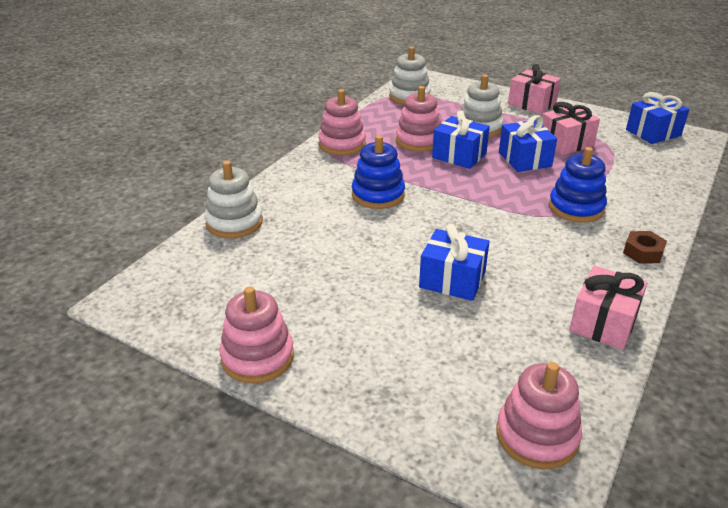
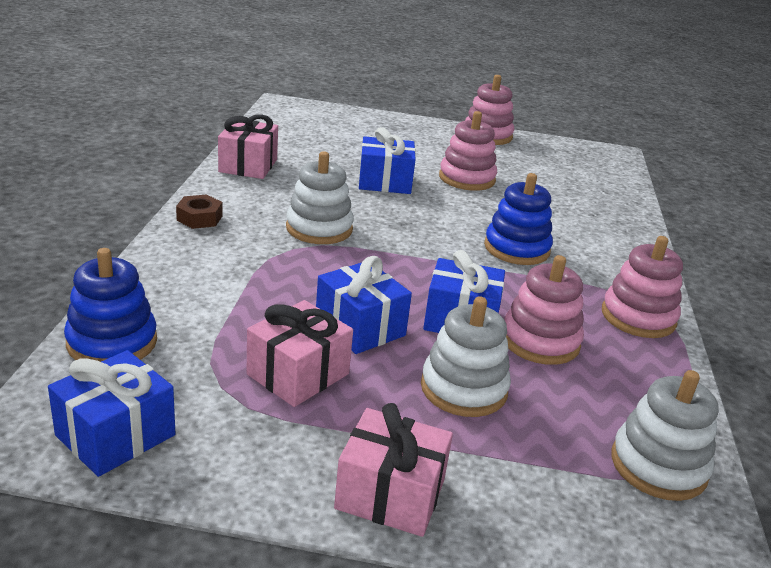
camera: 155 degrees right, 5 degrees down
white stacking toy [205,161,263,238] -> white stacking toy moved to [286,151,354,244]
pink stacking toy [496,362,582,469] -> pink stacking toy moved to [439,111,497,191]
blue stacking toy [549,147,607,223] -> blue stacking toy moved to [64,248,157,362]

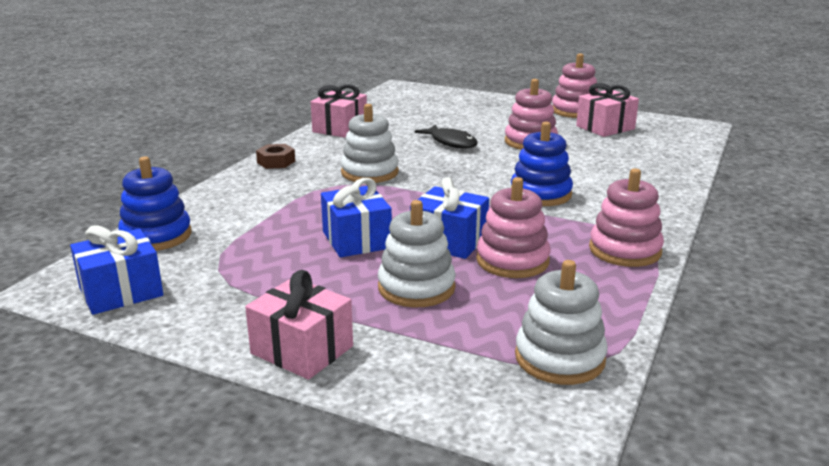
camera: 20 degrees right, 5 degrees down
pink gift [246,300,353,407] -> pink gift moved to [576,83,639,137]
blue gift [359,127,416,194] -> black fish [415,124,478,148]

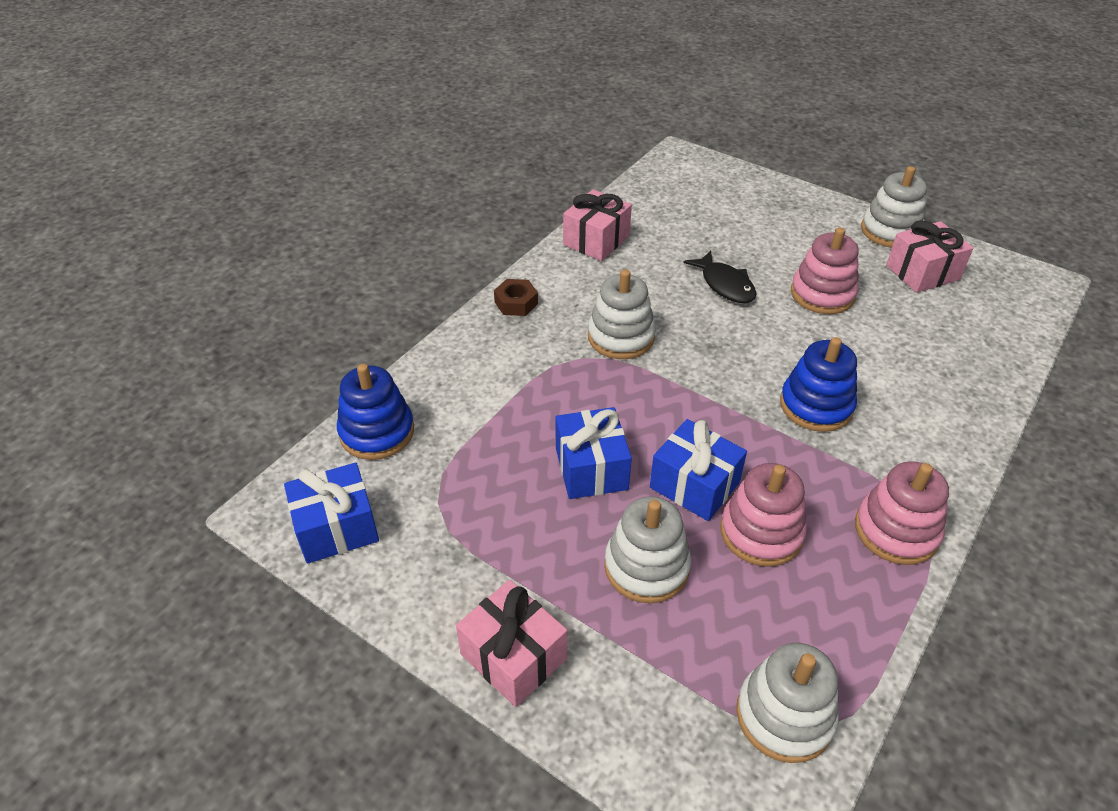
camera: 10 degrees right, 20 degrees up
pink stacking toy [552,53,598,118] -> white stacking toy [861,166,927,248]

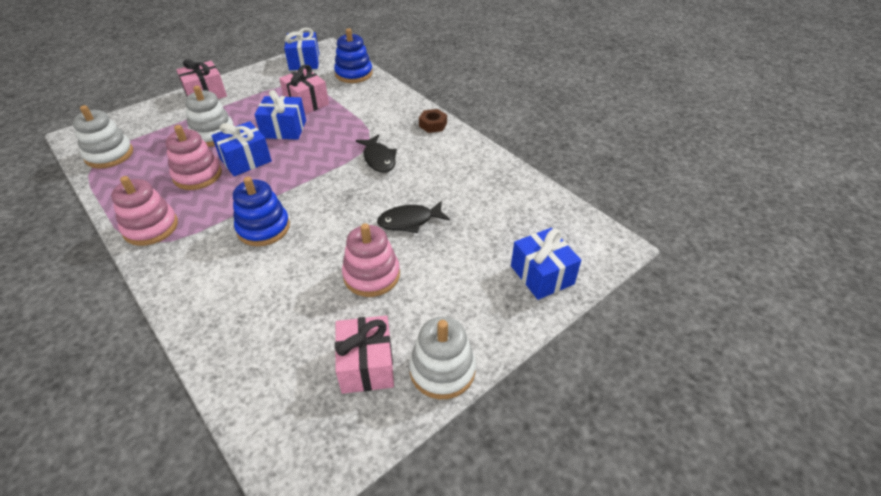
camera: 105 degrees right, 0 degrees up
pink gift [563,189,632,261] -> pink gift moved to [279,65,329,114]
white stacking toy [588,269,656,359] -> black fish [356,134,397,173]
none -> blue gift [511,228,581,300]

